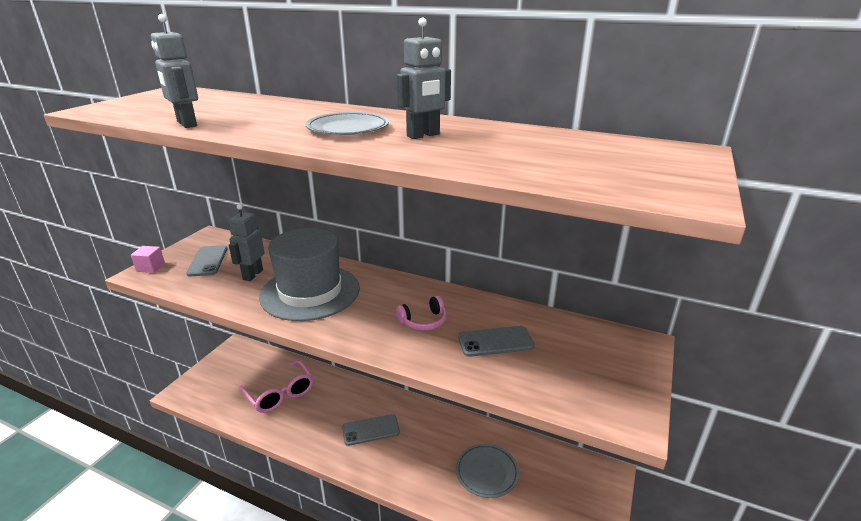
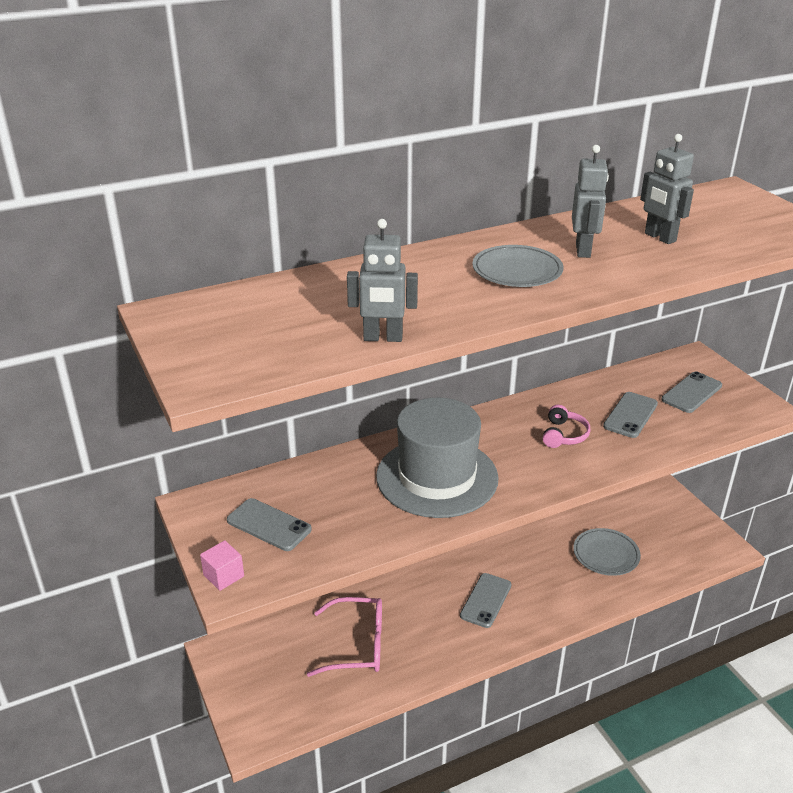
camera: 50 degrees left, 5 degrees up
grey robot [228,204,265,281] -> grey robot moved to [640,134,694,244]
none -> grey phone [661,372,722,413]

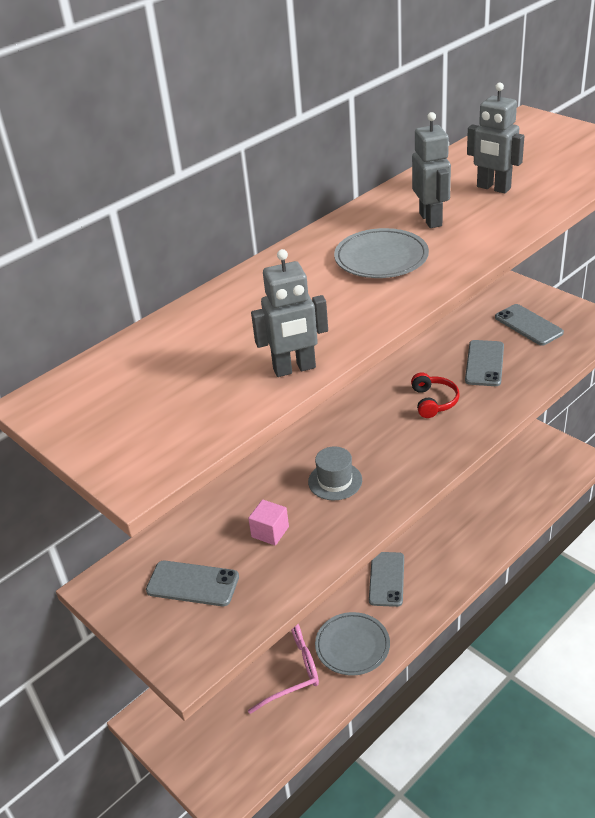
camera: 15 degrees left, 5 degrees up
pink cube [200,540,244,591] -> pink cube moved to [248,500,289,545]
grey hat [376,398,499,518] -> grey hat [308,446,362,501], size x0.43
pink headphones [543,405,590,448] -> red headphones [411,373,460,418]
grey plate [573,528,641,576] -> grey plate moved to [315,612,390,676]
grey phone [661,372,722,413] -> grey phone turned 60 degrees counterclockwise [495,304,564,346]

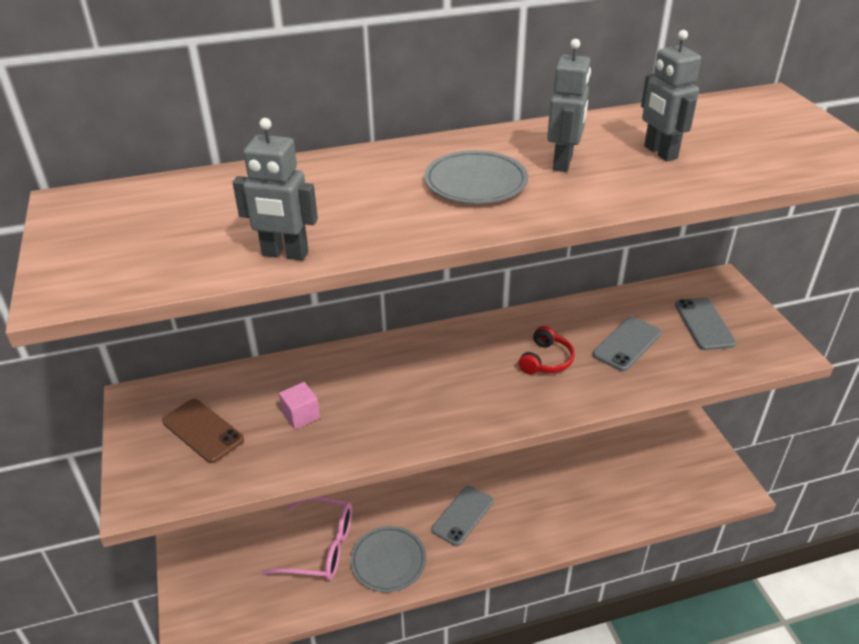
camera: 25 degrees right, 0 degrees up
grey phone [146,561,239,606] -> brown phone [162,399,244,463]
grey hat [308,446,362,501] -> none

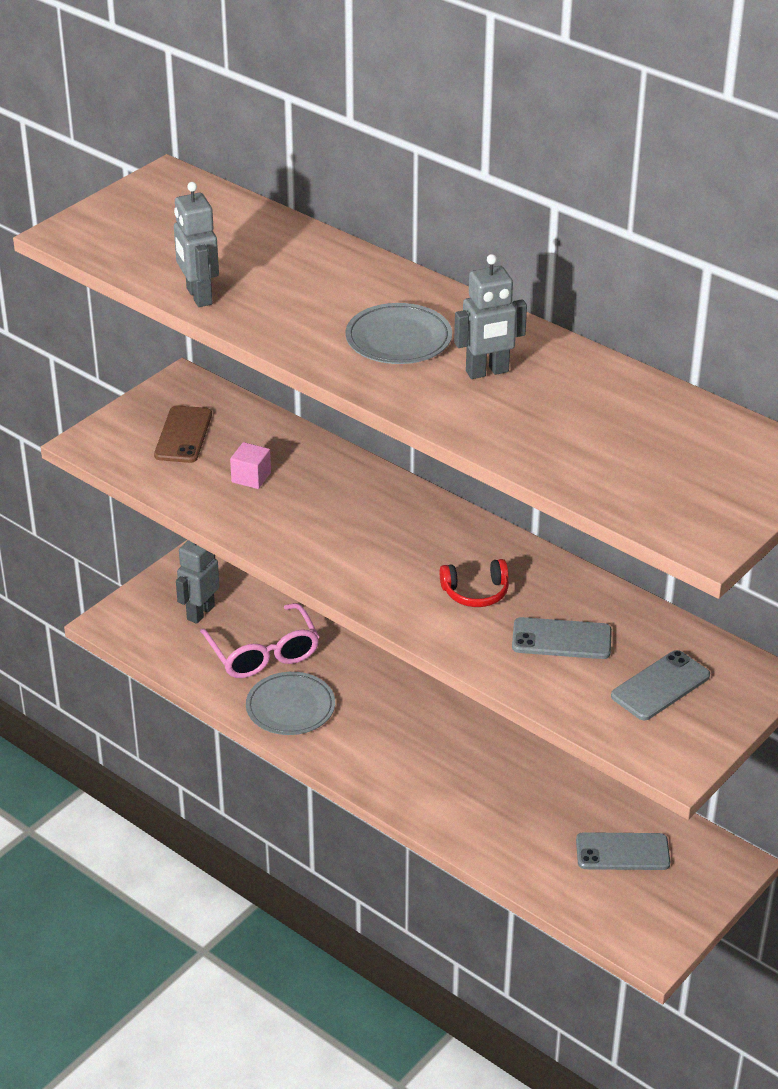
camera: 55 degrees right, 0 degrees up
grey phone [431,485,493,546] -> grey phone moved to [576,832,670,870]
grey robot [641,30,701,162] -> grey robot moved to [176,540,220,624]

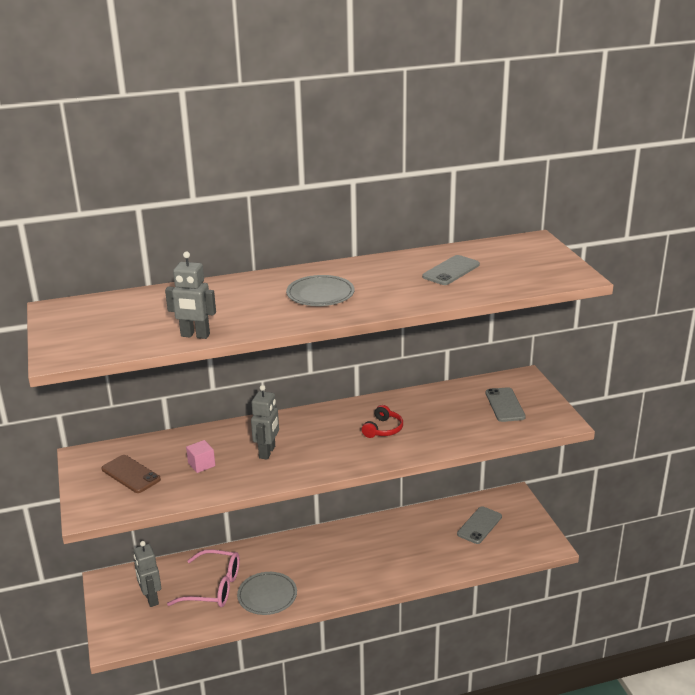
camera: 55 degrees left, 10 degrees down
grey robot [454,254,527,379] -> grey robot moved to [251,385,279,460]
grey phone [512,617,612,659] -> grey phone moved to [422,255,480,285]

